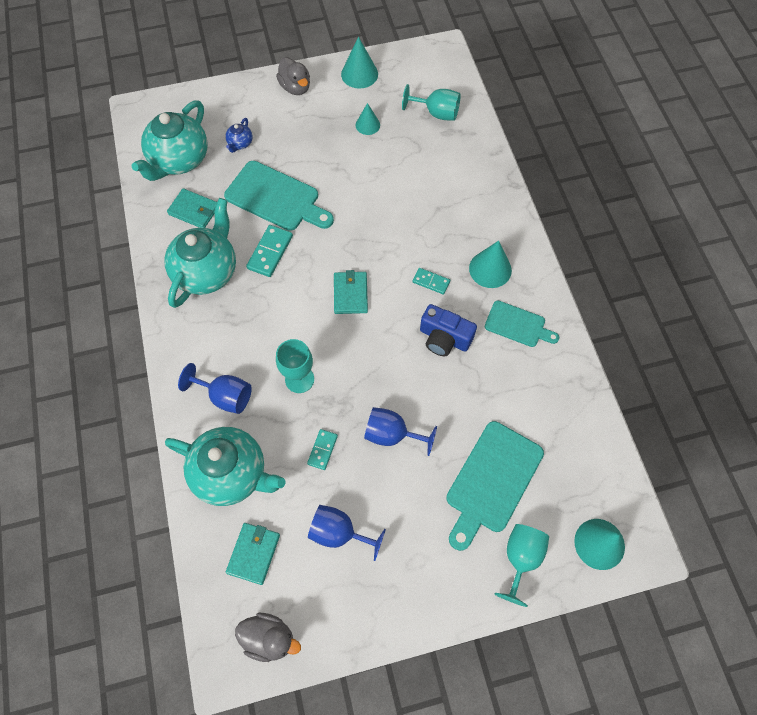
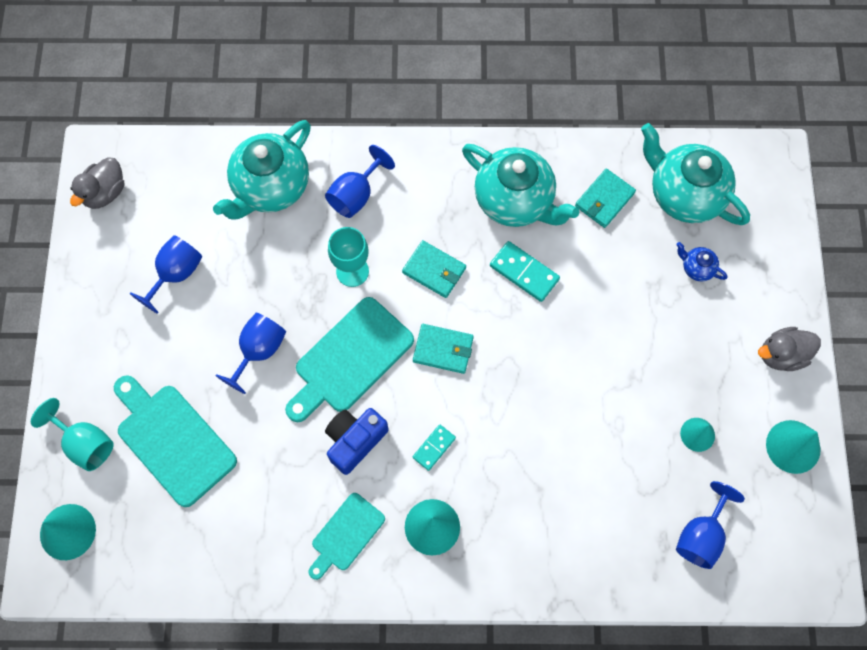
camera: 105 degrees right, 5 degrees up
turquoise cutting board [224,161,334,231] -> turquoise cutting board moved to [285,297,414,422]
turquoise wallet [226,523,280,585] -> turquoise wallet moved to [402,240,466,298]
turquoise domino [307,429,338,470] -> none
turquoise goblet [402,84,461,121] -> blue goblet [676,481,745,569]

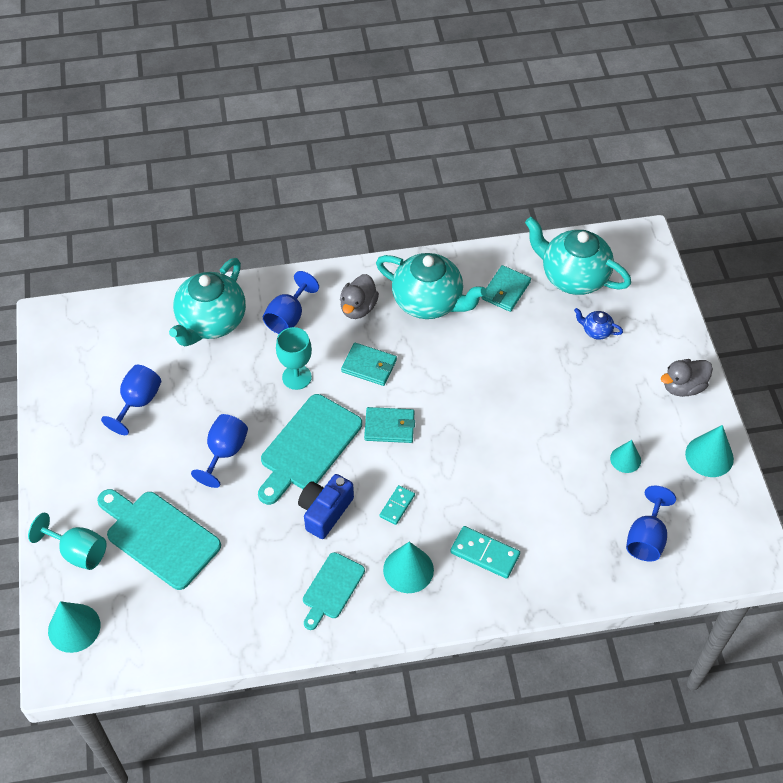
camera: 10 degrees left, 15 degrees down
grey duck [70,157,124,209] -> grey duck moved to [340,274,379,319]
turquoise domino [490,241,560,302] -> turquoise domino moved to [450,526,520,579]

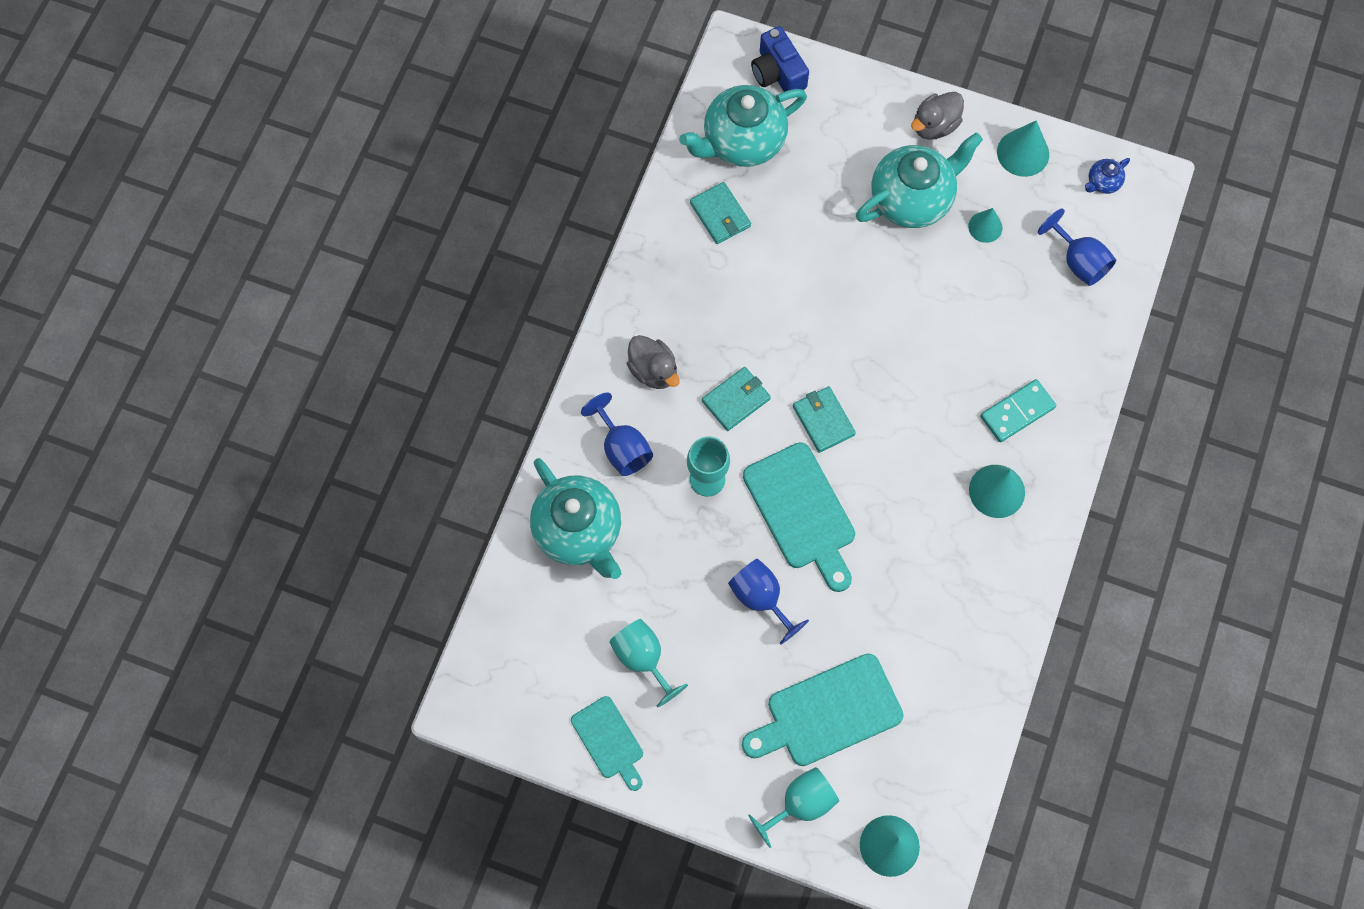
camera: 60 degrees left, 15 degrees up
blue goblet [101,365,161,435] -> turquoise goblet [609,619,688,707]
blue camera [298,474,354,539] -> blue camera moved to [751,26,809,92]
turquoise cutting board [303,552,365,630] -> turquoise cutting board moved to [571,696,643,791]
turquoise wallet [364,407,415,443] -> turquoise wallet turned 60 degrees counterclockwise [793,386,856,453]
turquoise teapot [376,253,487,319] -> turquoise teapot moved to [856,132,983,228]
turquoise domino [380,485,415,525] -> none
blue teapot [574,308,623,340] -> blue teapot moved to [1085,158,1130,194]
grey duck [661,359,713,397] -> grey duck turned 45 degrees clockwise [911,92,964,140]

